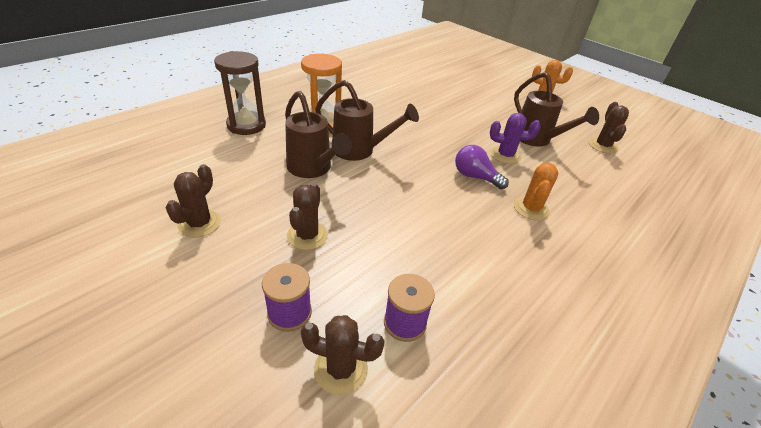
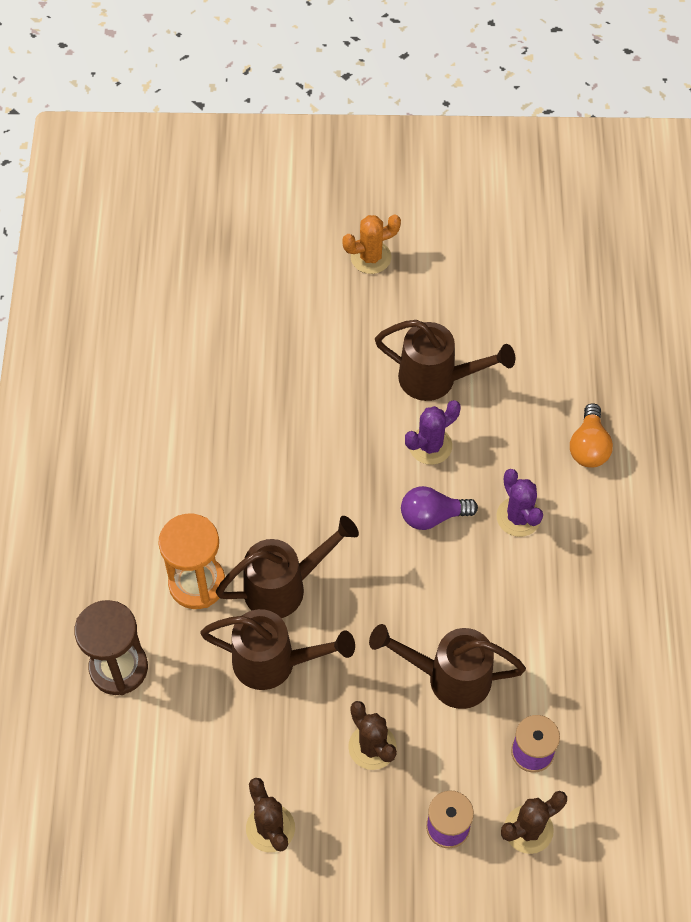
camera: 40 degrees left, 20 degrees up
orange cactus [514,163,558,220] -> purple cactus [496,469,543,537]
brown cactus [589,102,629,154] -> none
none -> brown watering can [369,624,526,709]
none -> orange light bulb [570,403,613,468]

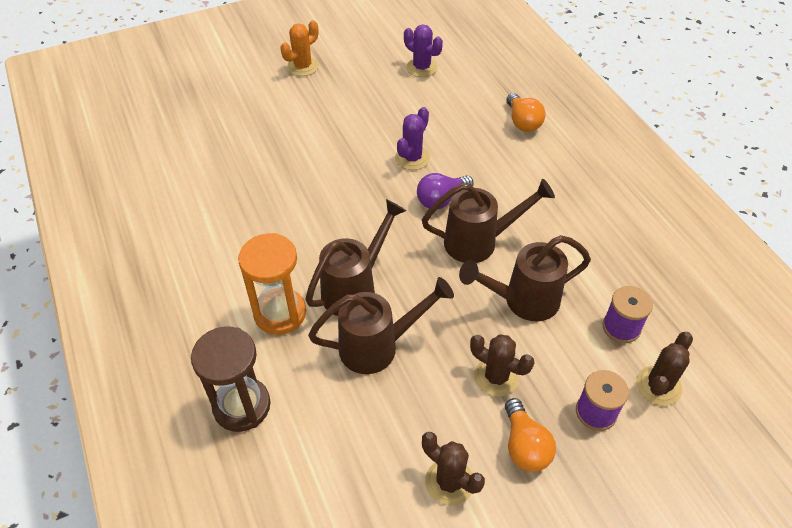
camera: 25 degrees left, 10 degrees down
brown watering can [375,320,515,401] -> brown watering can moved to [422,179,555,263]
purple cactus [496,469,543,537] -> purple cactus moved to [404,24,443,77]
none -> orange light bulb [505,398,556,472]

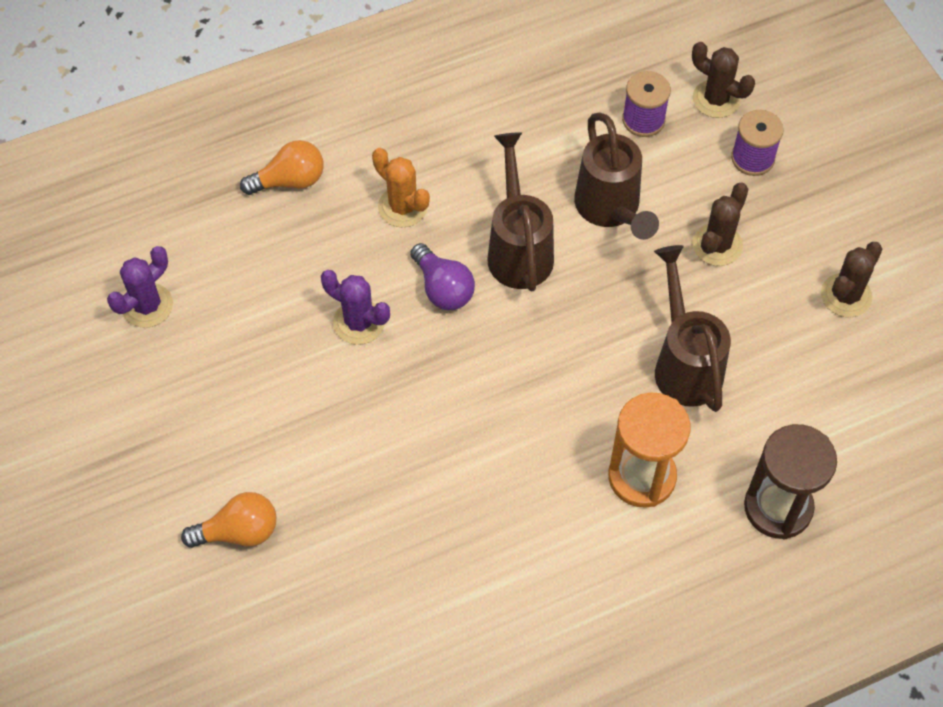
camera: 90 degrees left, 10 degrees up
orange cactus [280,20,319,76] -> orange cactus moved to [372,148,430,228]
brown watering can [305,199,406,316] -> none
orange light bulb [505,398,556,472] -> orange light bulb moved to [181,492,276,548]

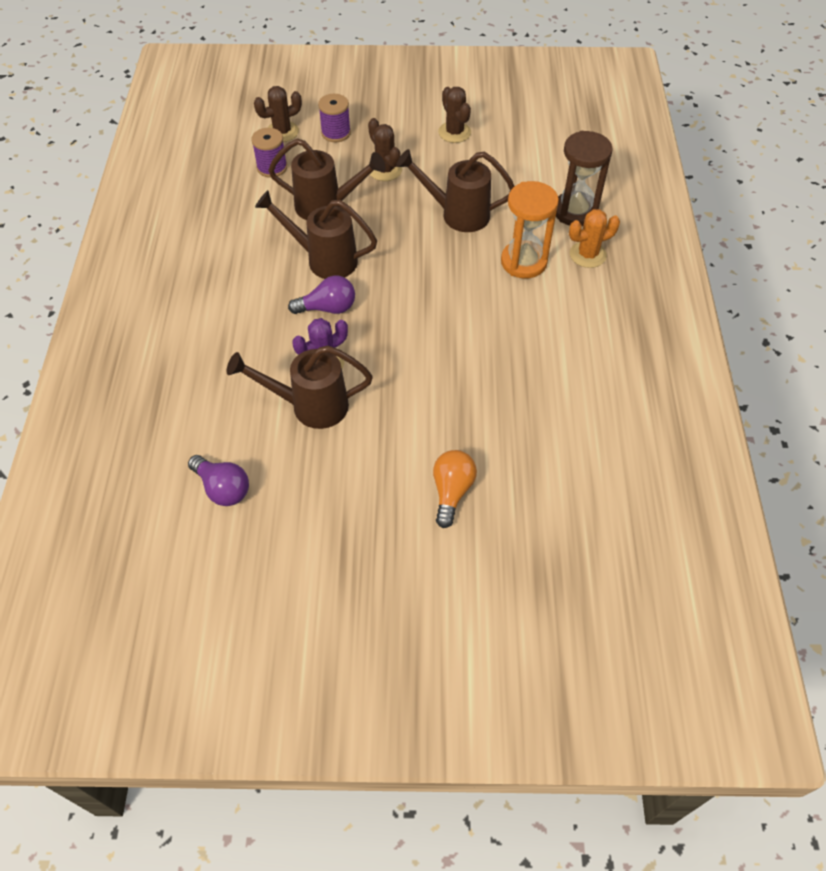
camera: 65 degrees left, 5 degrees down
purple cactus [107,246,173,328] -> purple light bulb [188,455,249,506]
orange light bulb [240,140,323,195] -> none
orange cactus [372,148,430,228] -> orange cactus moved to [569,209,620,268]
none -> brown watering can [227,346,373,429]

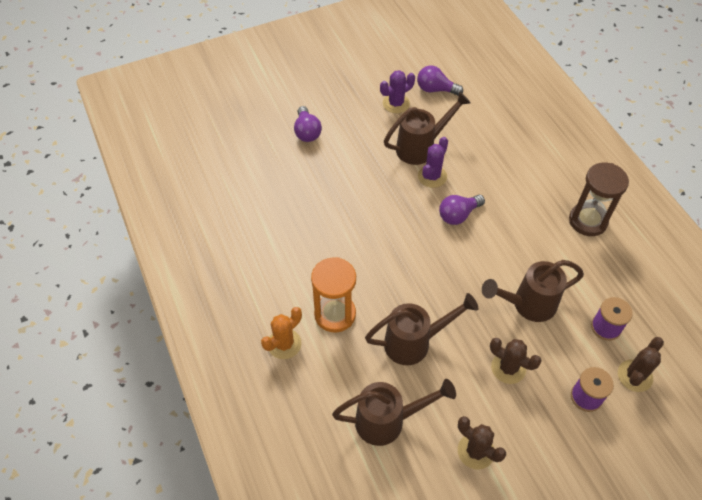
camera: 155 degrees right, 0 degrees up
brown watering can [255,190,377,279] -> brown watering can moved to [332,379,456,446]
orange light bulb [433,450,477,528] -> purple light bulb [294,106,322,142]
brown hourglass [556,131,613,226] -> brown hourglass moved to [569,163,629,236]
none -> purple cactus [380,70,415,113]

